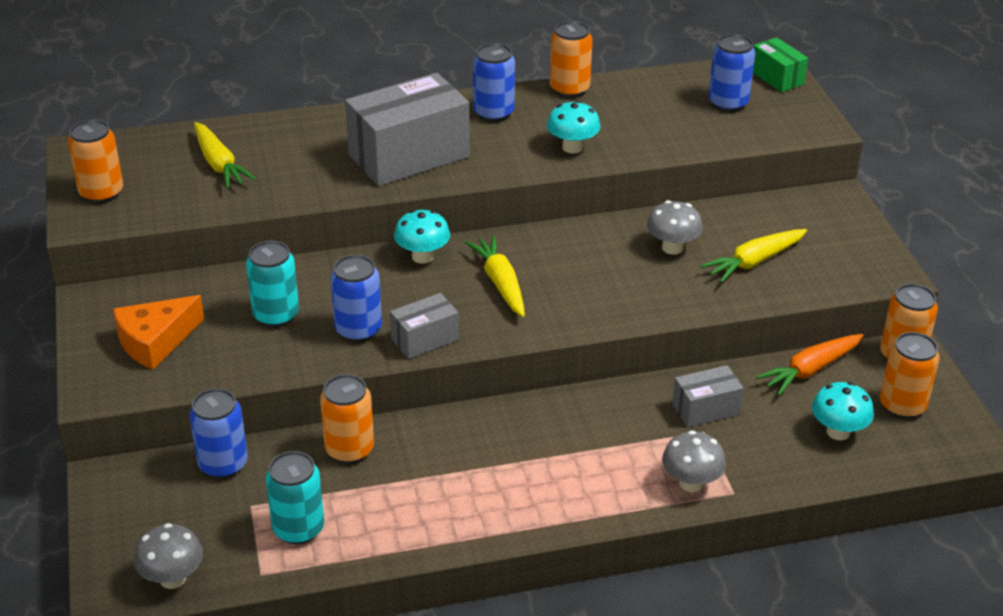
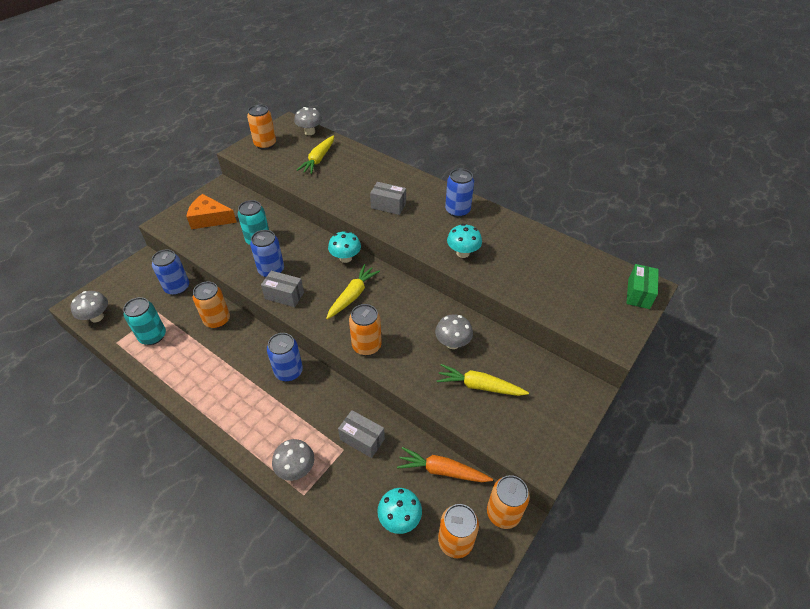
camera: 50 degrees right, 10 degrees up
grey box [345,73,470,186] -> grey box [370,182,406,215], size x0.50
orange can [550,21,593,98] -> orange can moved to [349,304,382,356]
blue can [708,34,755,112] -> blue can moved to [267,333,303,381]
none -> grey mushroom [294,107,322,135]

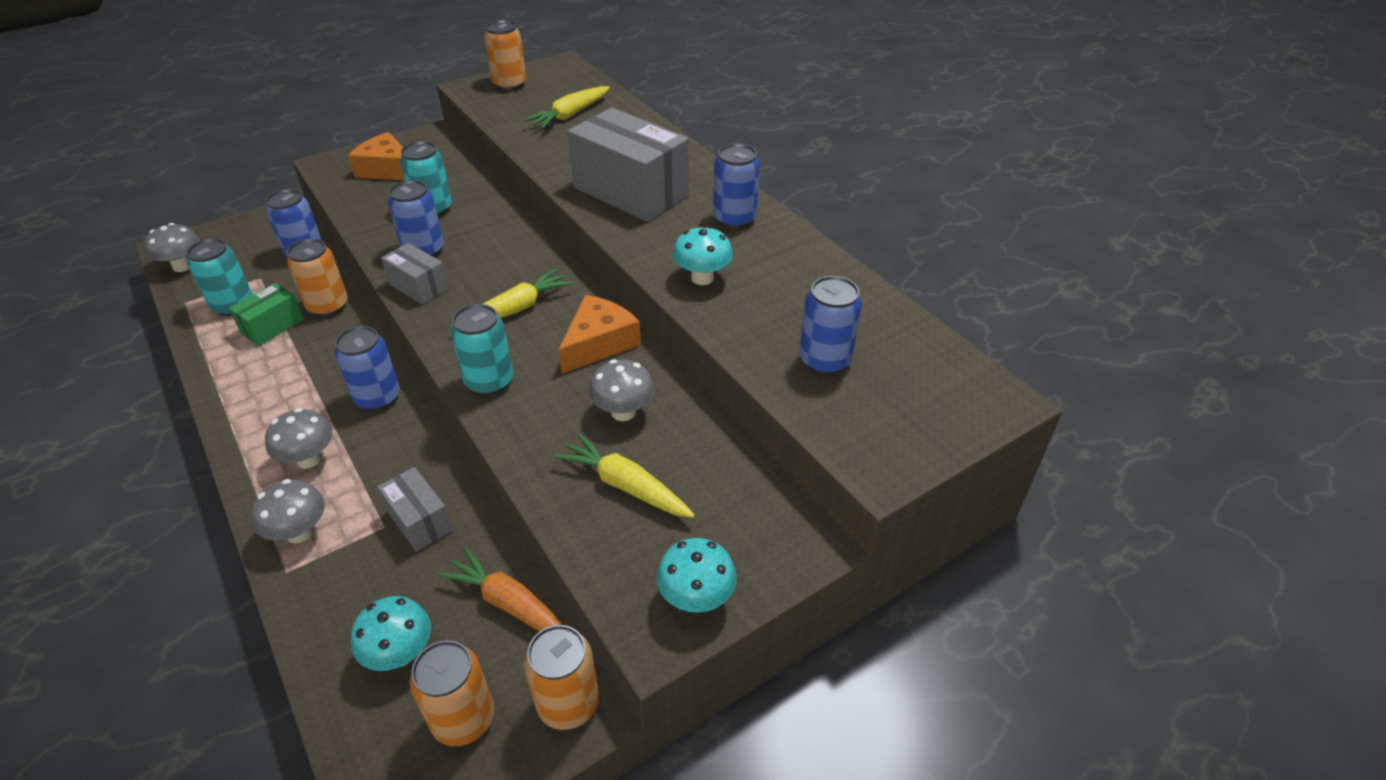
camera: 20 degrees right, 5 degrees down
grey mushroom [294,107,322,135] -> grey mushroom moved to [265,408,333,469]
turquoise mushroom [328,231,361,263] -> turquoise mushroom moved to [656,538,737,613]
orange can [349,304,382,356] -> turquoise can [451,304,513,395]
grey box [370,182,406,215] -> grey box [567,107,689,222], size x1.99
green box [626,264,659,309] -> green box moved to [229,283,304,346]
none -> orange cheese [558,295,641,373]
none -> blue can [799,276,862,375]

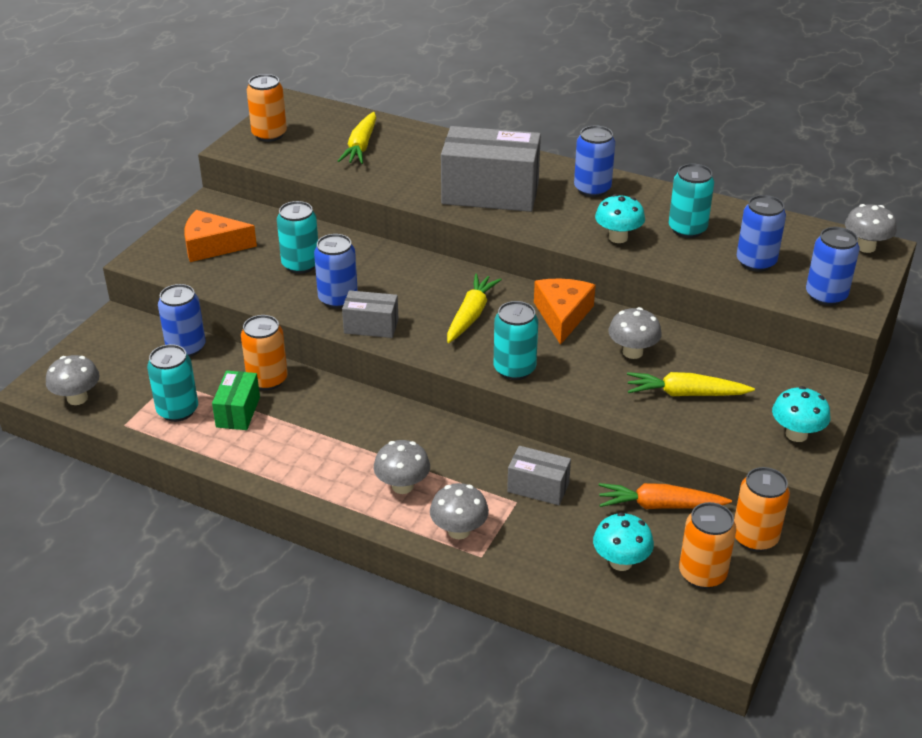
camera: 30 degrees left, 5 degrees down
blue can [335,326,400,411] -> blue can moved to [806,227,859,306]
none -> turquoise can [669,164,714,238]
none -> grey mushroom [845,204,897,253]

